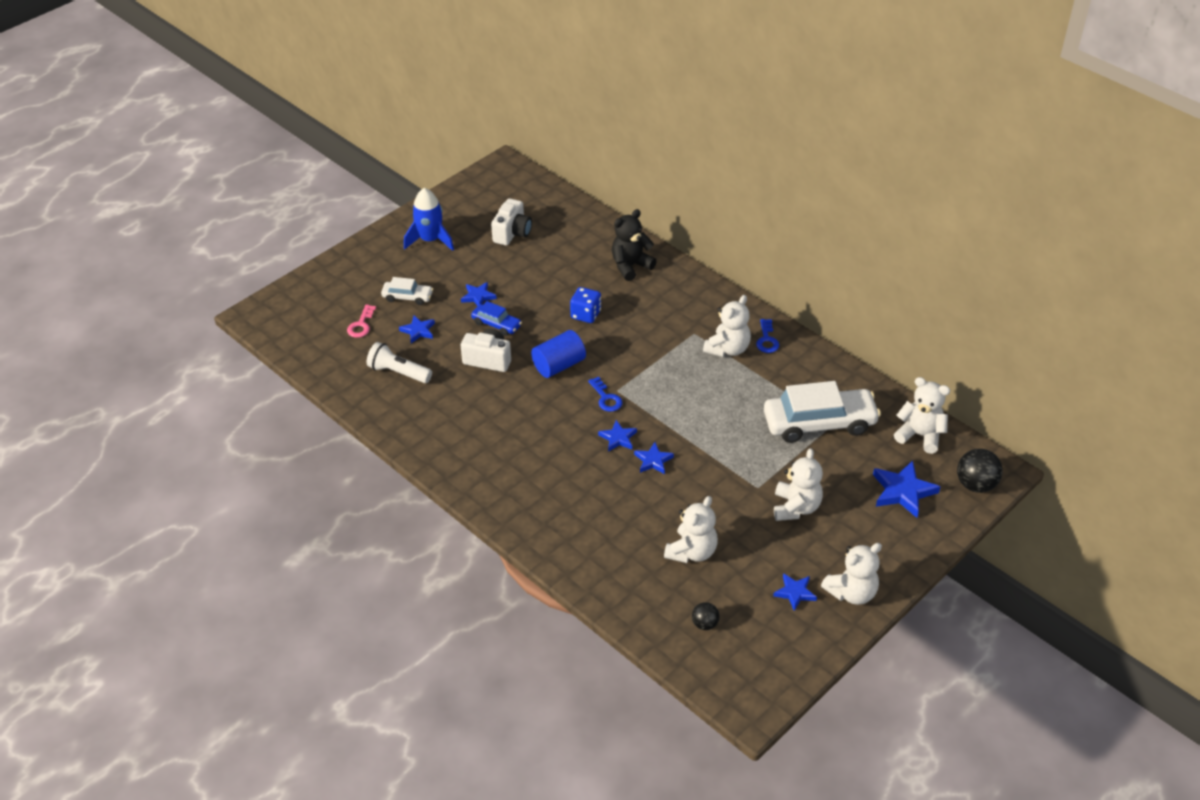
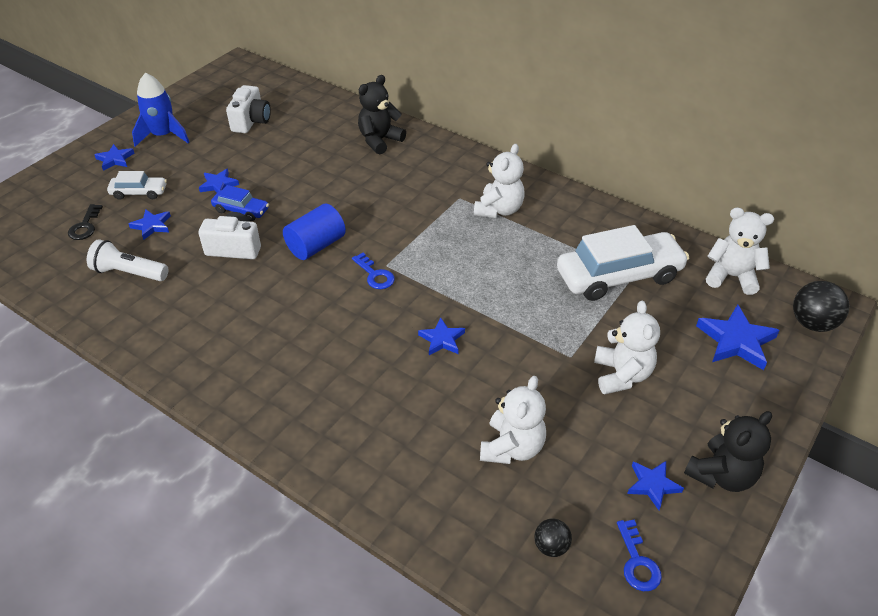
camera: 10 degrees left, 0 degrees up
pink key [347,305,376,338] -> black key [68,204,103,240]
blue dice [570,287,601,323] -> none
blue star [598,420,637,452] -> blue star moved to [94,144,134,171]
blue key [756,319,779,353] -> blue key moved to [617,520,662,591]
white teddy bear [821,543,882,605] -> black teddy bear [684,411,772,492]

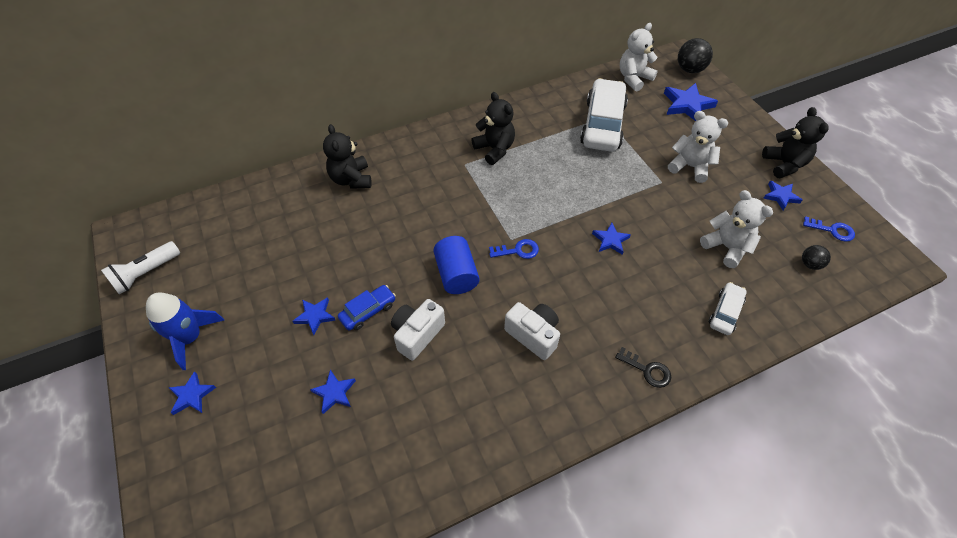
camera: 60 degrees left, 10 degrees up
black key [68,204,103,240] -> black key moved to [615,347,671,388]
white flashlight [87,239,168,281] -> white flashlight moved to [101,241,180,294]
white car [107,171,167,200] -> white car moved to [709,282,747,335]
white camera [226,85,271,133] -> white camera moved to [504,302,560,360]
white teddy bear [474,144,525,218] -> black teddy bear [471,92,515,165]

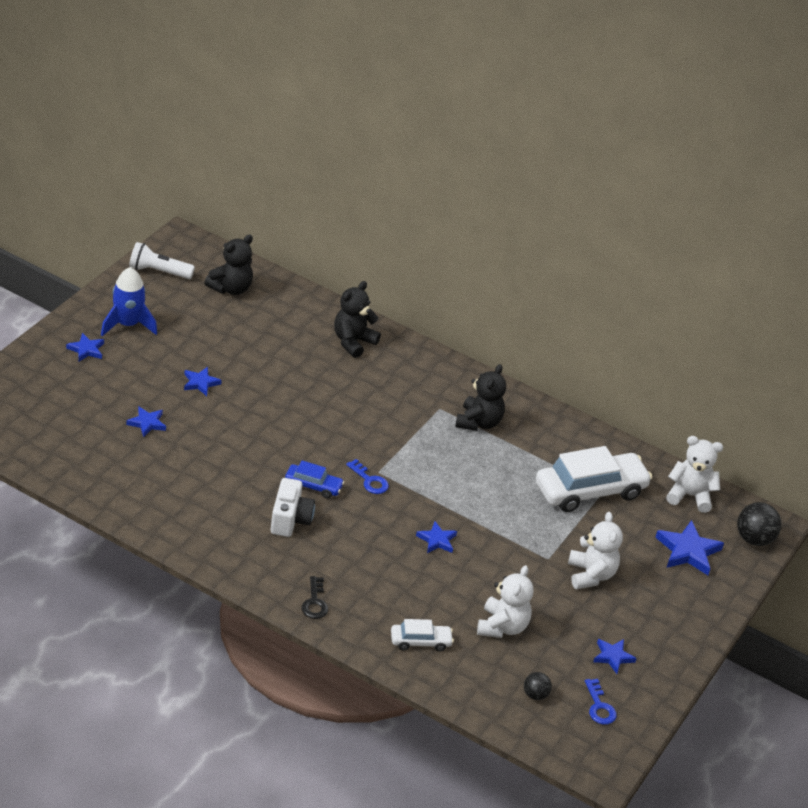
camera: 50 degrees right, 15 degrees down
blue car [338,285,396,331] -> blue car moved to [285,461,344,498]
white camera [391,299,445,361] -> none
blue cylinder [433,236,479,294] -> none
black teddy bear [762,107,829,178] -> black teddy bear moved to [204,235,253,295]

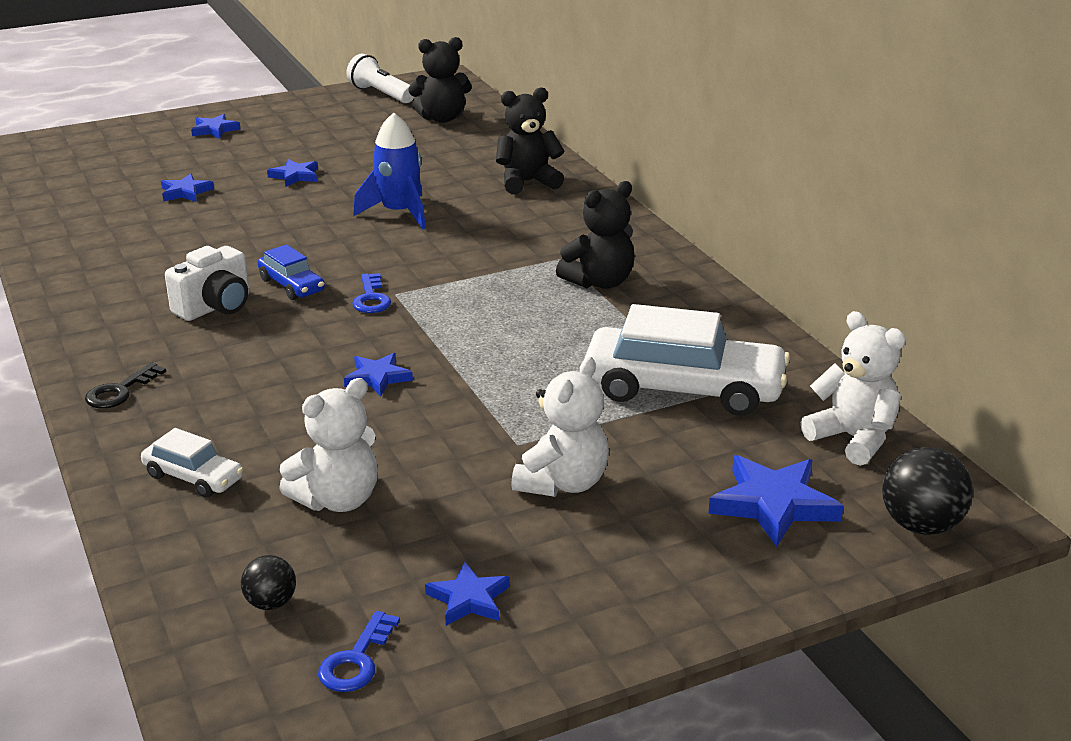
camera: 40 degrees right, 10 degrees down
blue rocket [101,267,157,336] -> blue rocket moved to [353,112,426,229]

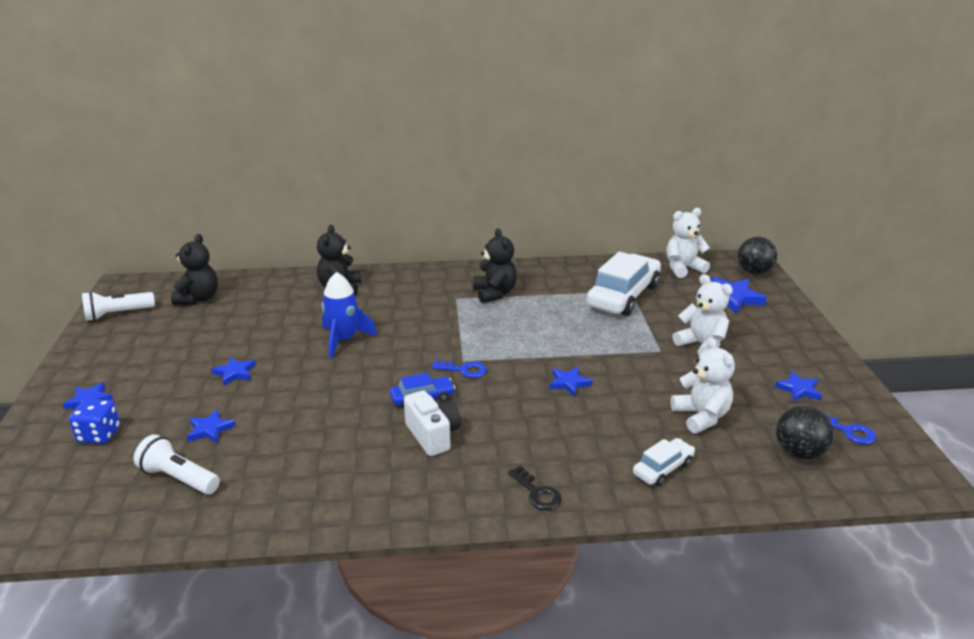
camera: 70 degrees left, 0 degrees up
black ball [241,555,296,610] -> black ball [776,406,834,460], size x1.72
none -> blue dice [69,399,120,444]
none -> white flashlight [133,434,220,494]

